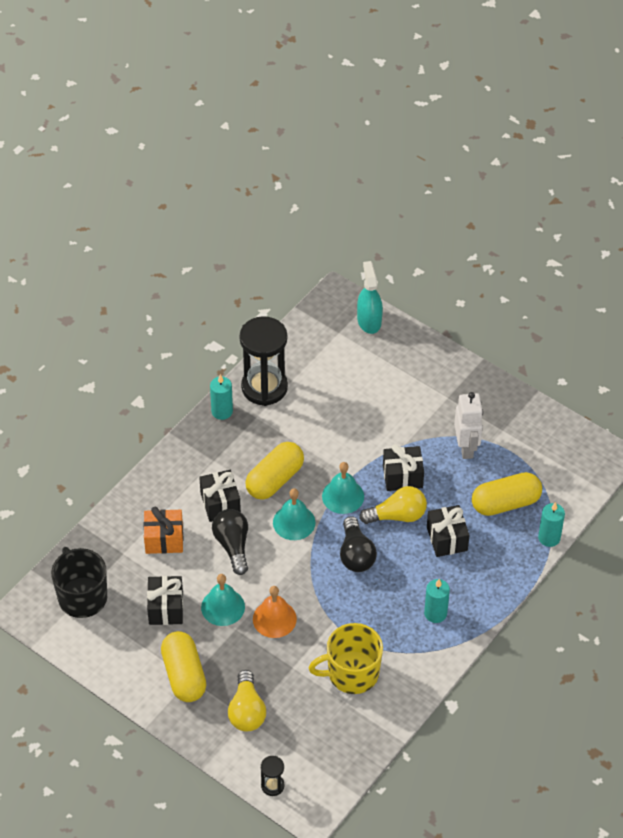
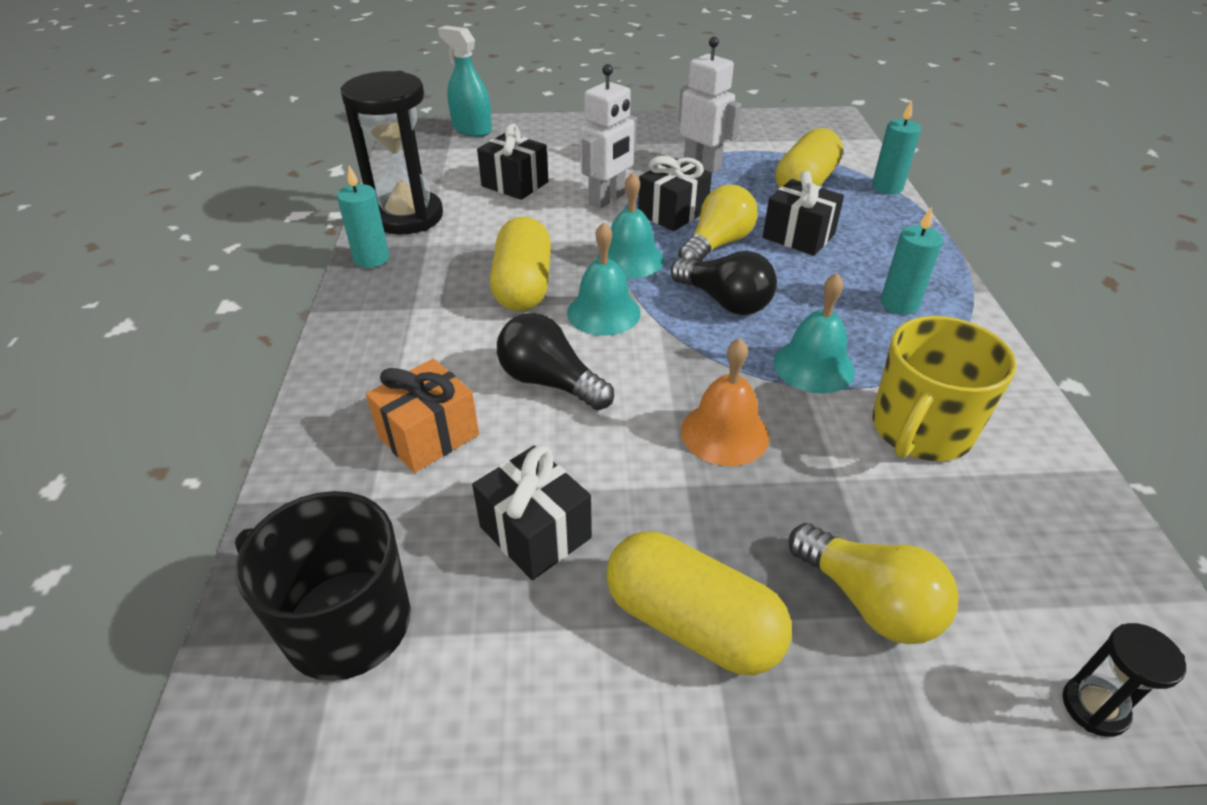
camera: 40 degrees left, 10 degrees down
black gift [199,470,241,522] -> black gift moved to [477,124,548,200]
turquoise bell [201,574,245,626] -> turquoise bell moved to [773,273,855,394]
none -> white robot [580,64,637,209]

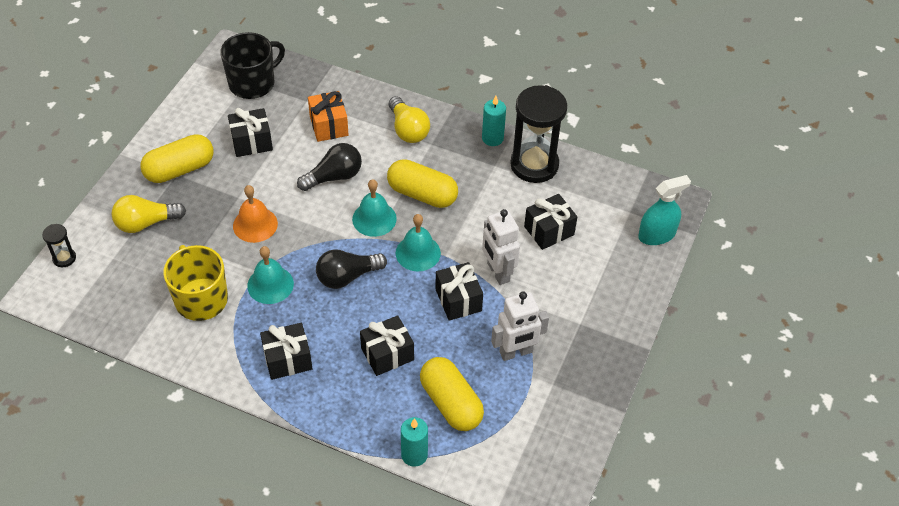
camera: 115 degrees right, 10 degrees up
yellow light bulb [678,185,758,261] -> yellow light bulb moved to [389,96,430,143]
turquoise candle [881,207,943,315] -> black gift [260,323,313,380]

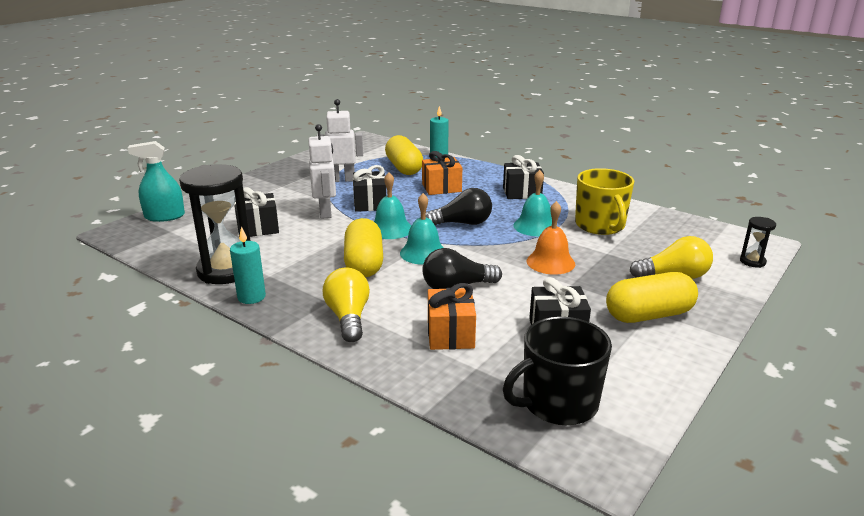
camera: 165 degrees left, 25 degrees down
black gift [360,315,414,376] -> orange gift [422,151,462,195]
yellow capsule [387,159,458,208] -> yellow capsule turned 45 degrees clockwise [344,218,383,277]

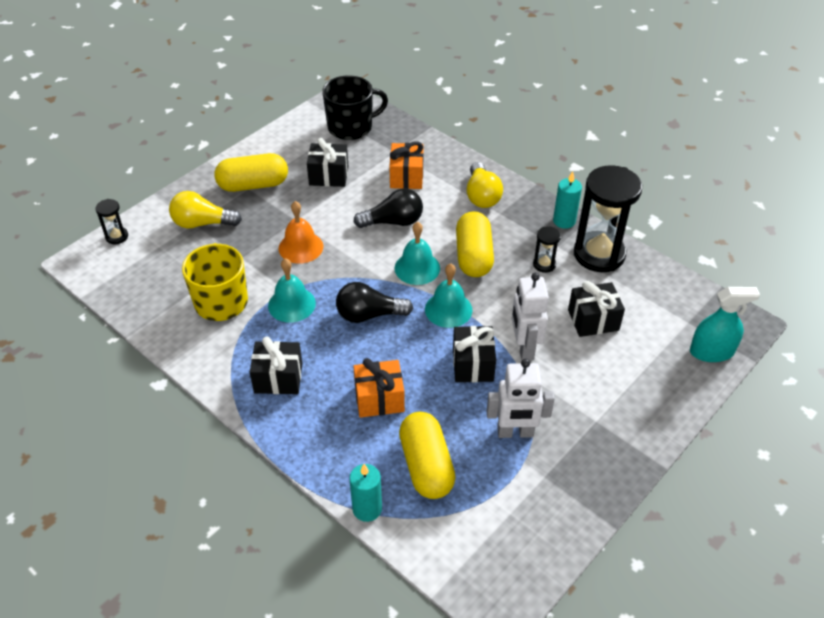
camera: 175 degrees left, 20 degrees up
none -> black hourglass [533,226,561,273]

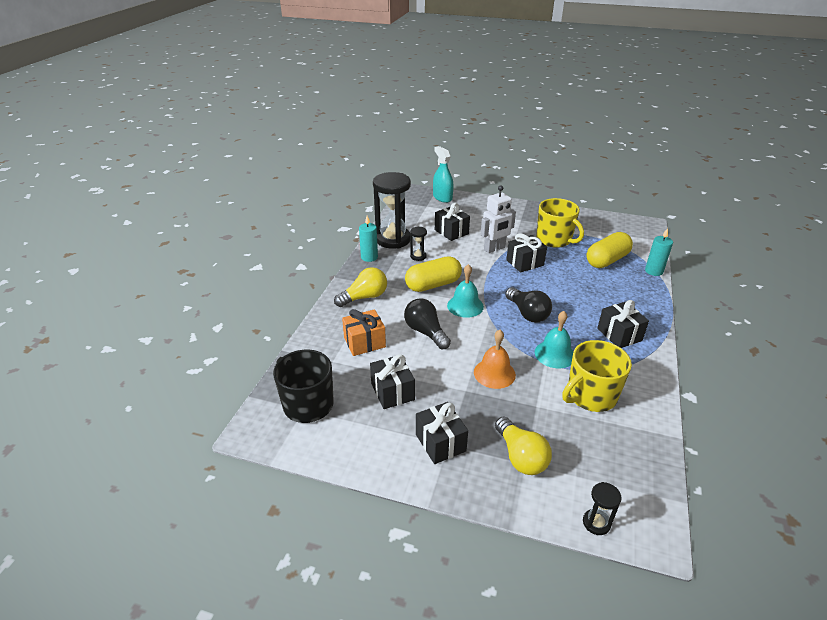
camera: 115 degrees left, 10 degrees down
yellow capsule [214,153,288,192] -> black gift [416,402,468,464]
orange gift [353,358,405,418] -> none
turquoise bell [425,263,473,328] -> none
white robot [487,359,555,438] -> yellow mug [536,198,584,248]

